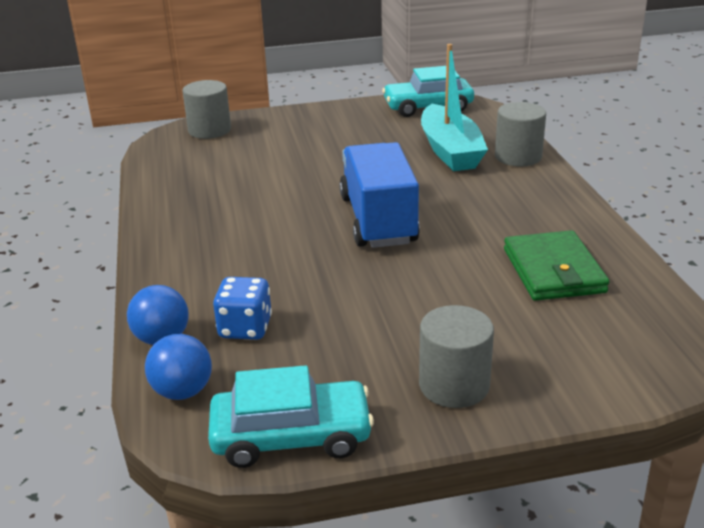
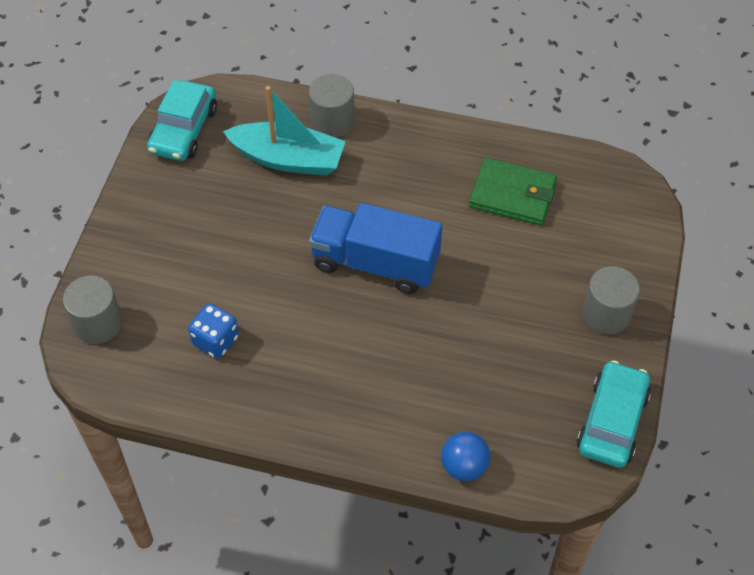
camera: 65 degrees left, 25 degrees up
blue ball [145,334,212,400] -> none
blue dice [213,277,272,340] -> blue dice moved to [188,303,239,359]

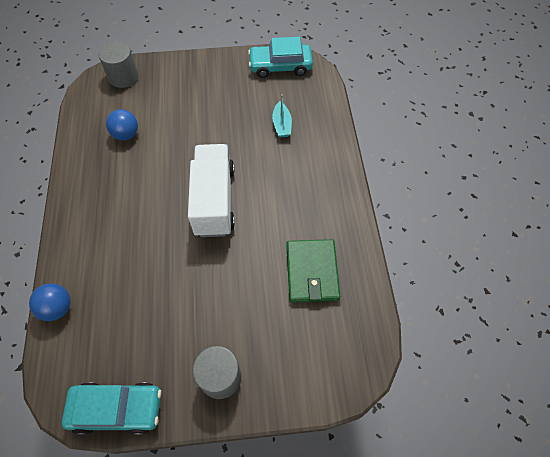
camera: 70 degrees right, 5 degrees up
blue dice [188,303,239,359] -> blue ball [106,109,138,141]
turquoise boat [223,86,346,176] -> turquoise boat [272,94,292,138], size x0.51
grey cylinder [309,74,354,137] -> none
blue truck [309,203,442,294] -> white truck [188,144,235,237]

